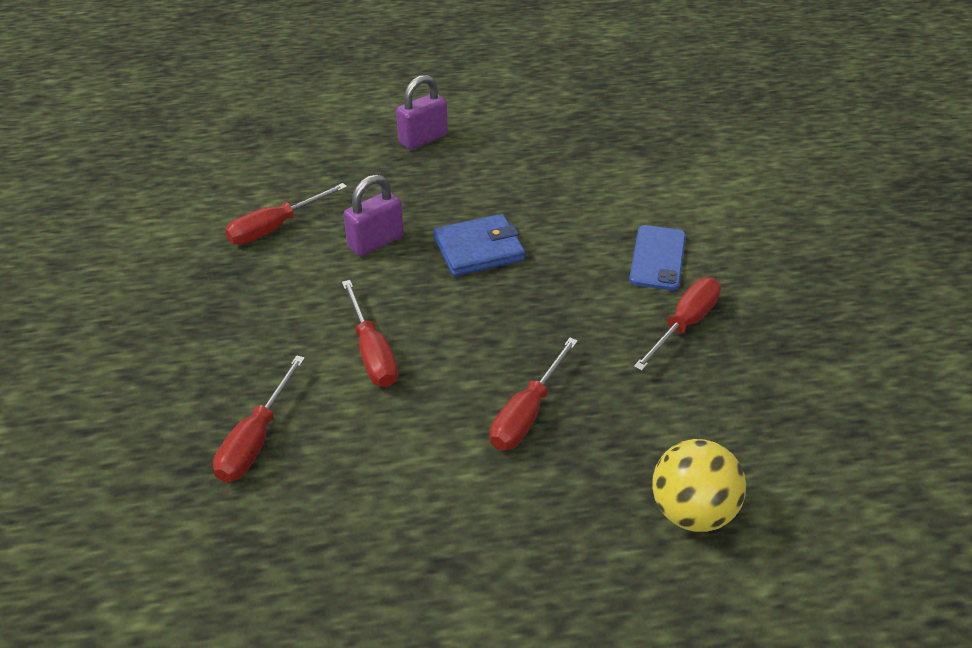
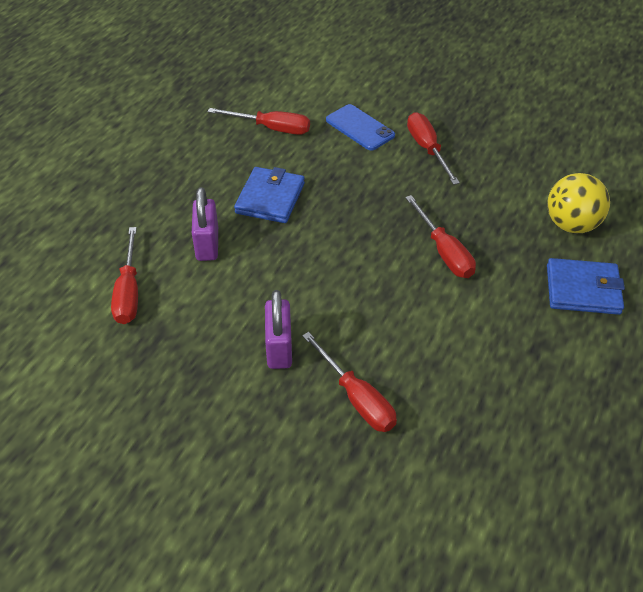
camera: 55 degrees left, 5 degrees up
red screwdriver [342,280,398,387] -> red screwdriver moved to [208,108,310,135]
purple padlock [396,75,448,150] -> purple padlock moved to [265,290,292,369]
none -> blue wallet [547,258,625,315]

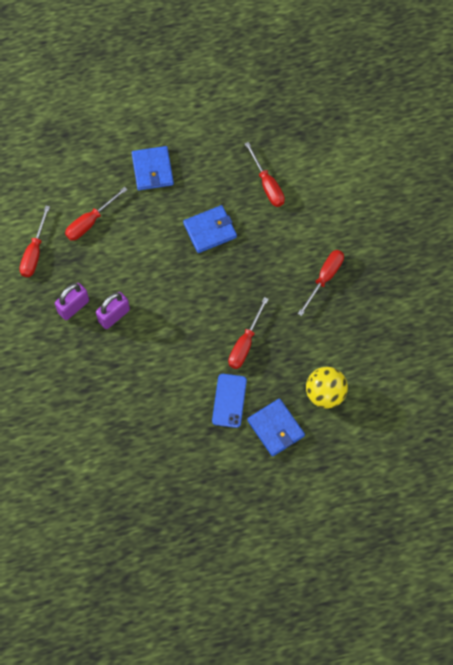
camera: 50 degrees right, 20 degrees up
purple padlock [192,187,218,261] -> purple padlock moved to [55,283,89,320]
red screwdriver [302,332,397,432] -> red screwdriver moved to [19,206,50,277]
blue phone [326,104,395,151] -> blue phone moved to [212,374,247,428]
none -> blue wallet [132,146,174,190]

